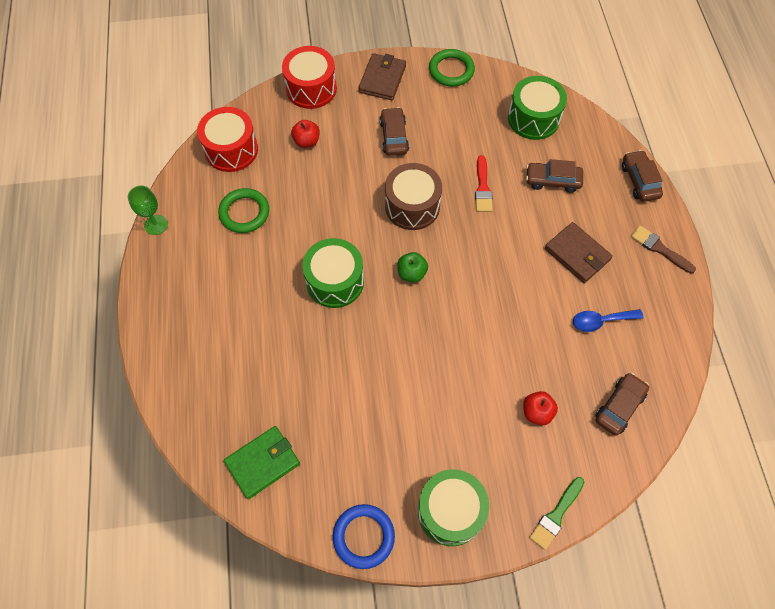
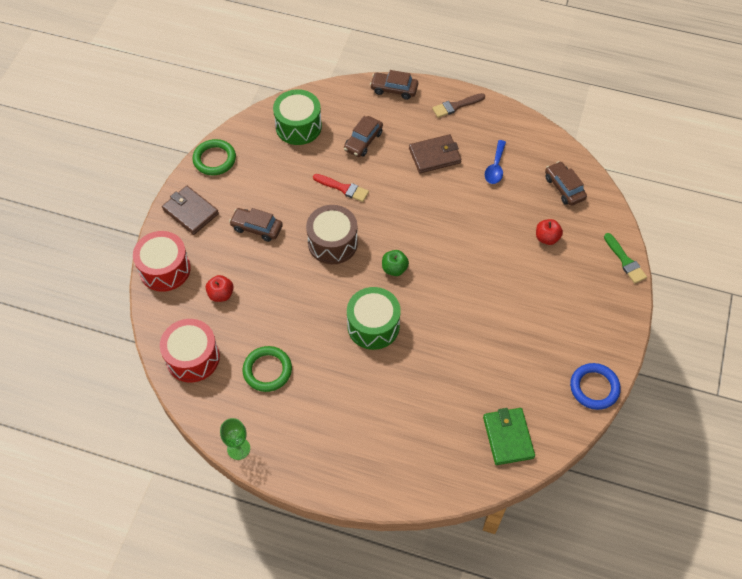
camera: 65 degrees left, 5 degrees down
green drum [418,469,489,546] -> none

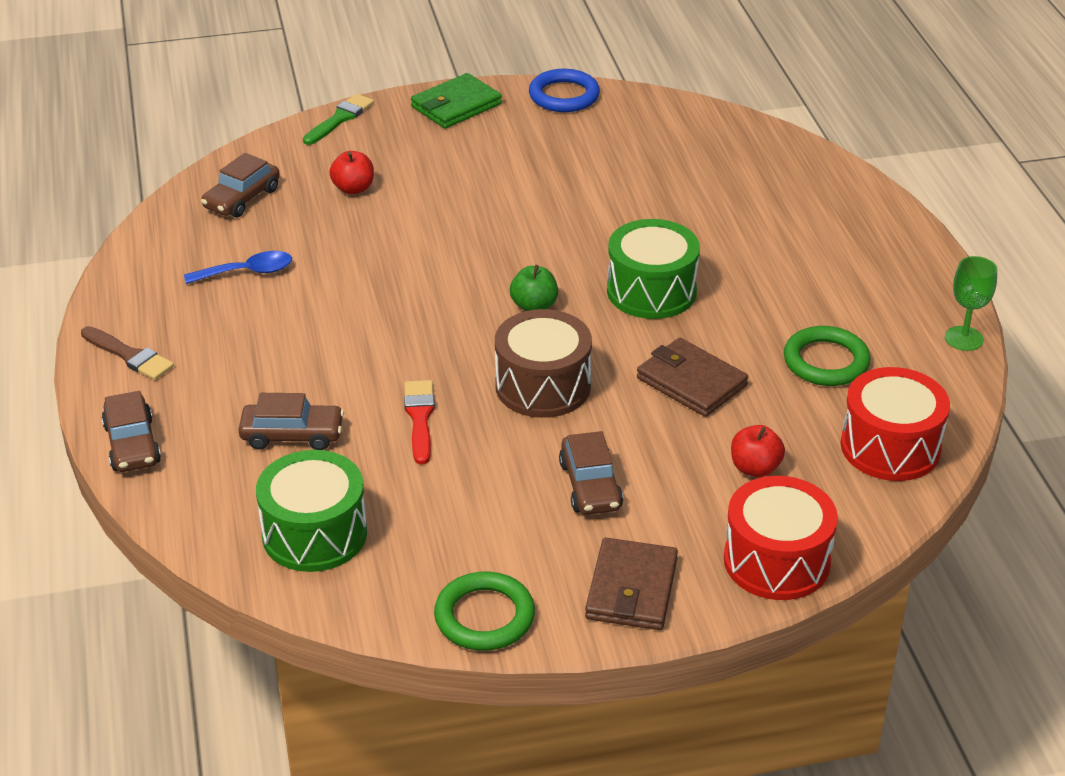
camera: 120 degrees left, 20 degrees down
brown wallet [409,134,462,173] -> brown wallet moved to [637,338,748,417]
green wallet [483,408,535,465] -> green wallet moved to [411,73,502,128]

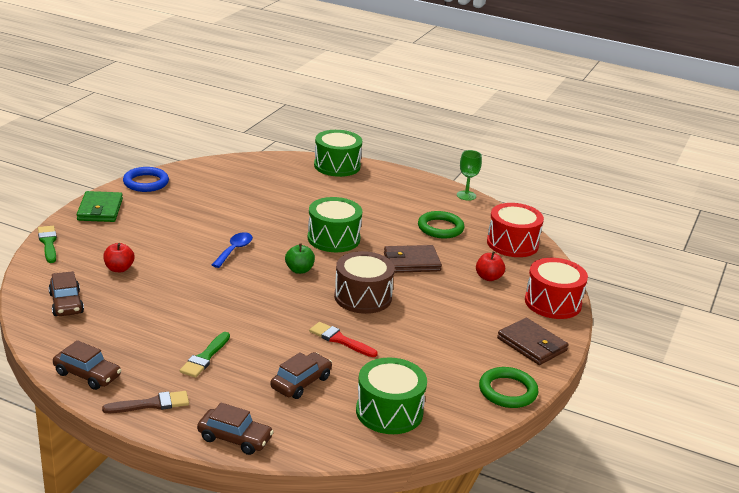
camera: 55 degrees left, 10 degrees down
blue spoon [184,251,292,284] -> blue spoon moved to [212,232,253,268]
brown car [559,431,623,515] -> brown car moved to [53,340,121,390]
none -> green brush [180,332,230,378]
none -> green drum [314,130,362,177]

